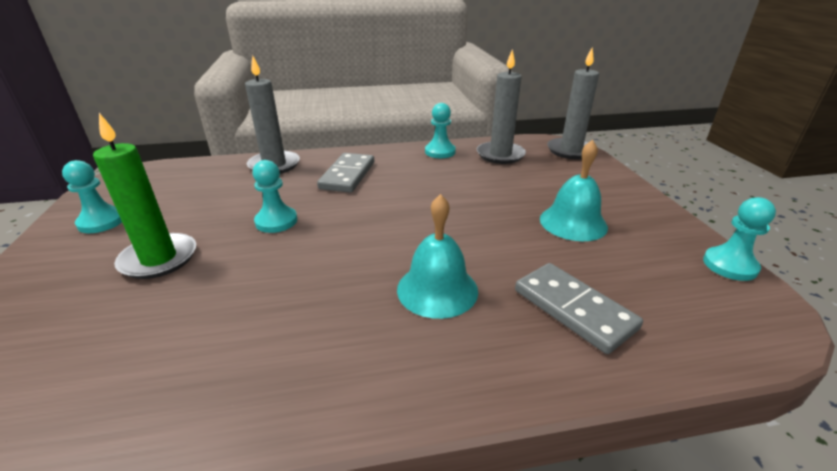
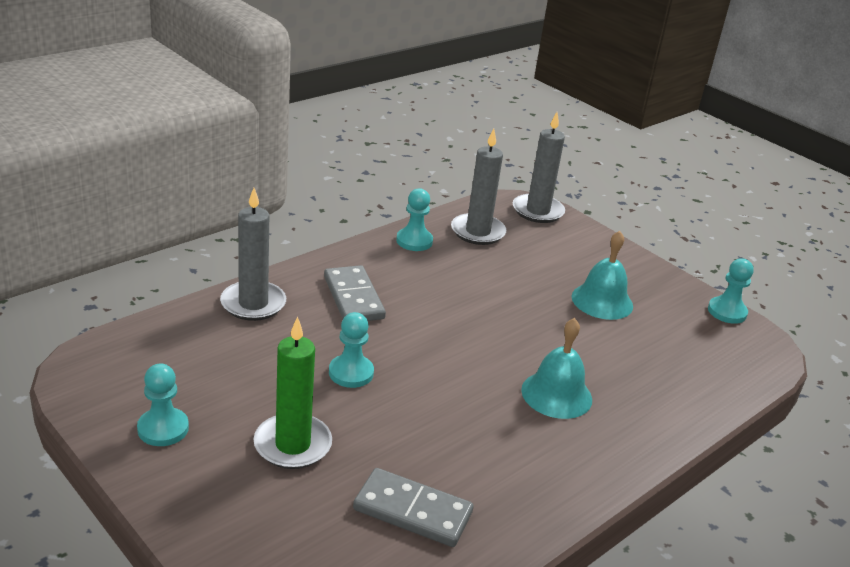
camera: 35 degrees left, 0 degrees up
grey domino [515,263,643,354] -> grey domino moved to [353,468,474,547]

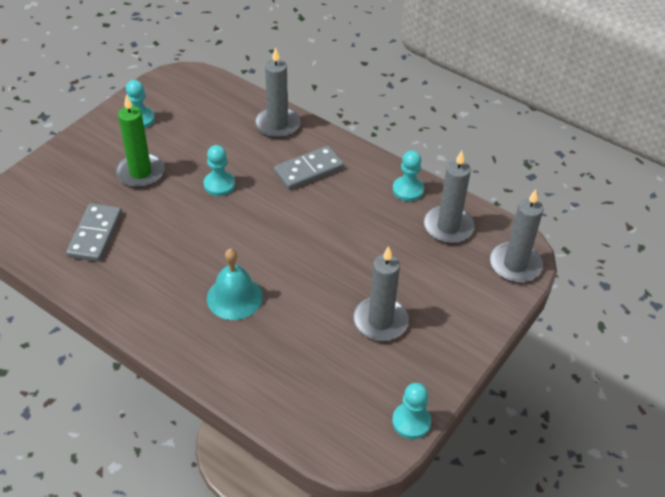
camera: 80 degrees right, 15 degrees up
turquoise bell [572,231,633,320] -> grey candle [353,246,409,341]

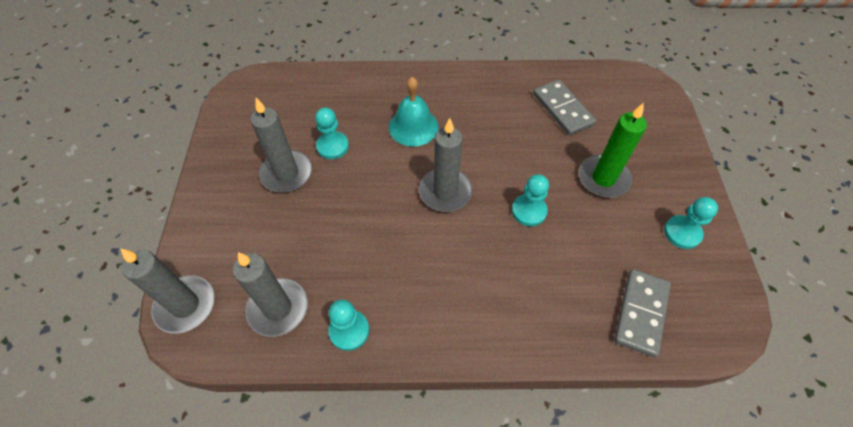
camera: 145 degrees right, 10 degrees up
grey candle [254,47,301,138] -> grey candle moved to [419,118,473,212]
grey domino [274,146,344,190] -> grey domino moved to [614,269,671,357]
turquoise pawn [392,383,431,439] -> turquoise pawn moved to [315,107,349,159]

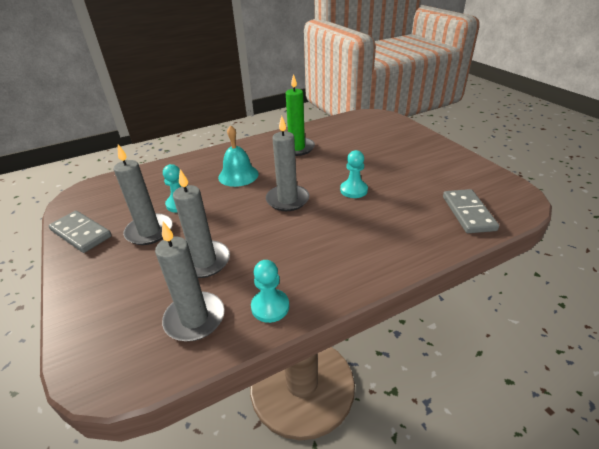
camera: 25 degrees left, 20 degrees down
grey candle [121,249,215,334] -> grey candle moved to [173,169,230,278]
grey domino [533,80,596,135] -> grey domino moved to [49,211,112,253]
green candle [579,103,647,198] -> green candle moved to [286,74,315,156]
turquoise pawn [664,197,718,249] -> none

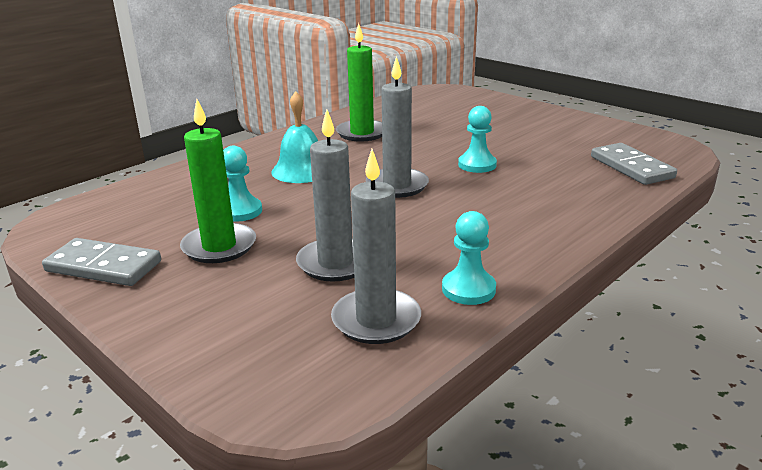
camera: 20 degrees left, 10 degrees down
grey candle [113,144,173,245] -> green candle [180,100,256,263]

